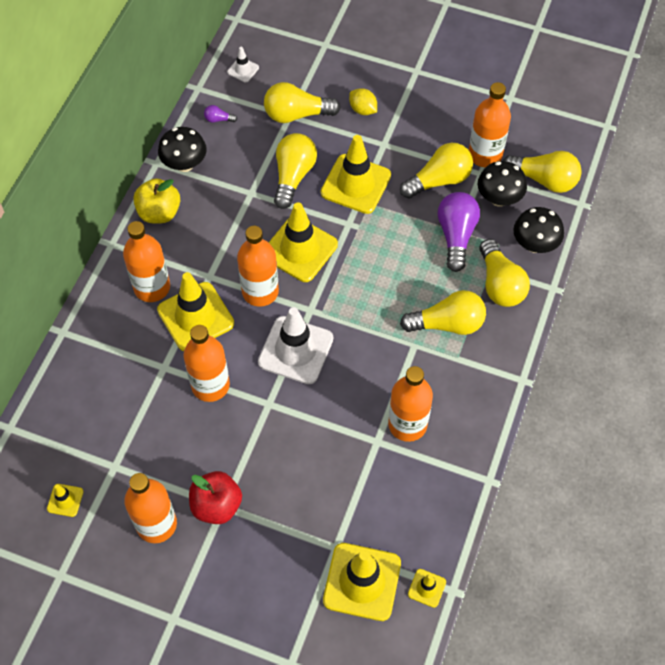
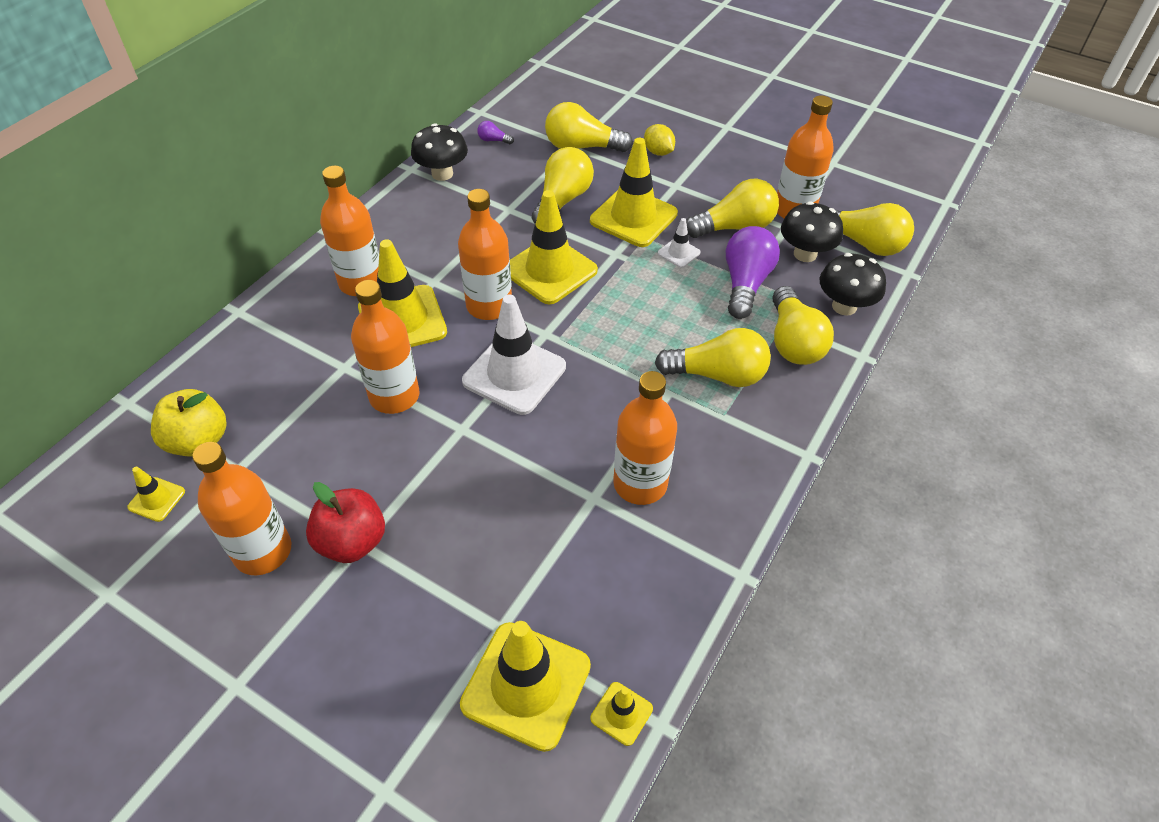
camera: 10 degrees right, 10 degrees down
yellow apple [133,178,181,224] -> yellow apple moved to [151,389,227,457]
white traffic cone [227,47,259,83] -> white traffic cone moved to [658,218,701,268]

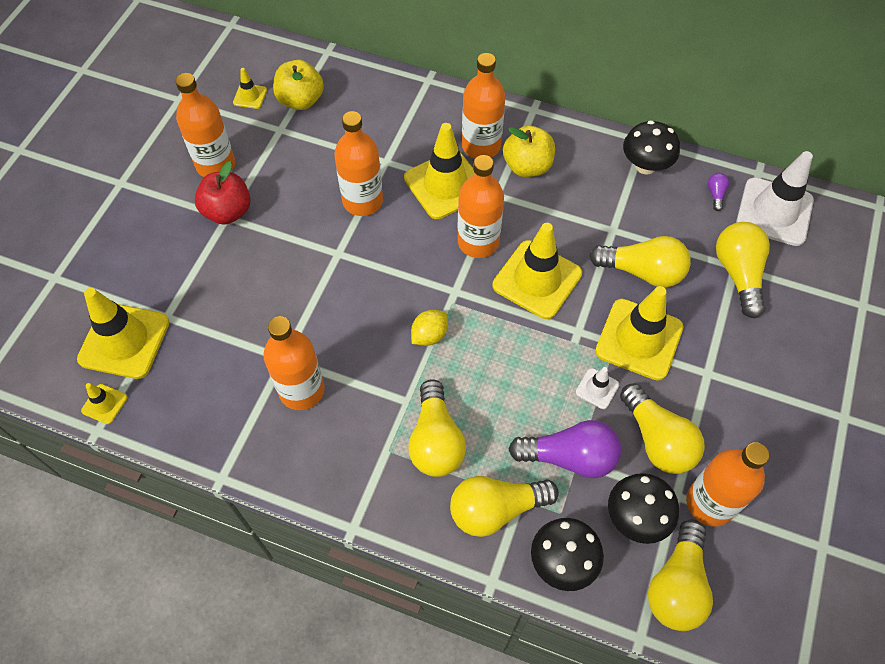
camera: 80 degrees right, 10 degrees up
white traffic cone [462,295,566,415] -> white traffic cone moved to [736,151,814,246]
yellow lemon [644,124,675,156] -> yellow lemon moved to [411,310,448,346]
none -> yellow apple [503,125,555,177]

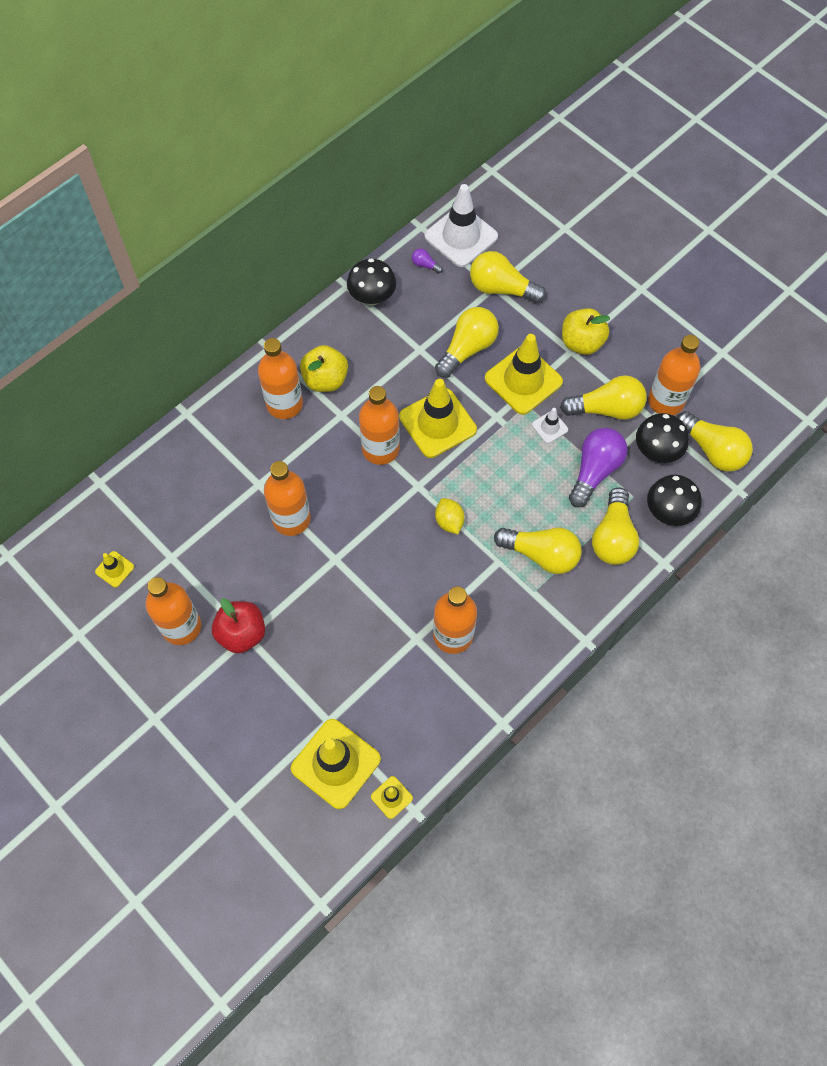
camera: 65 degrees left, 5 degrees up
yellow apple [273,60,324,110] -> yellow apple moved to [562,308,610,355]
yellow traffic cone [404,123,474,219] -> none

